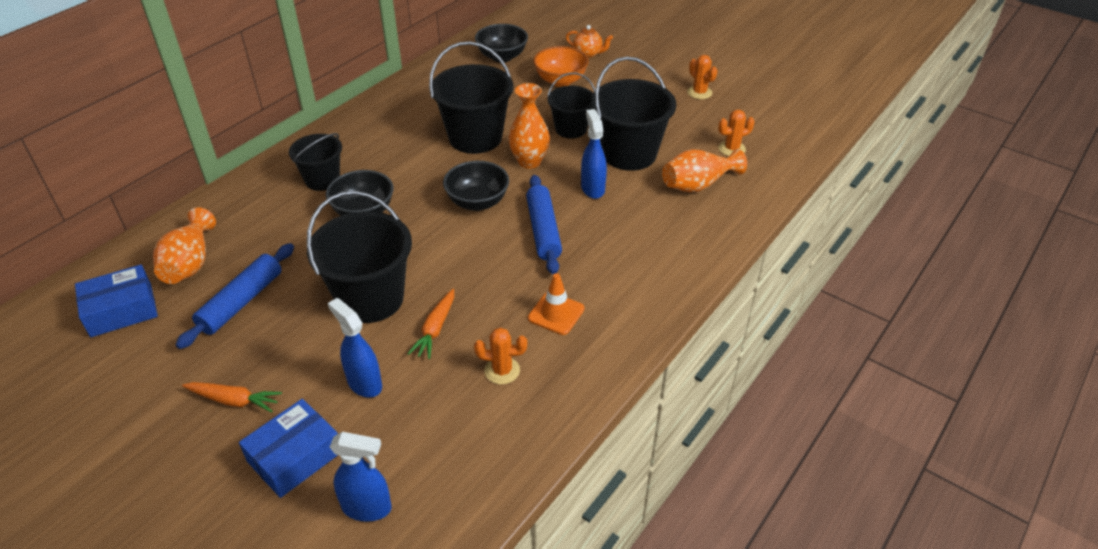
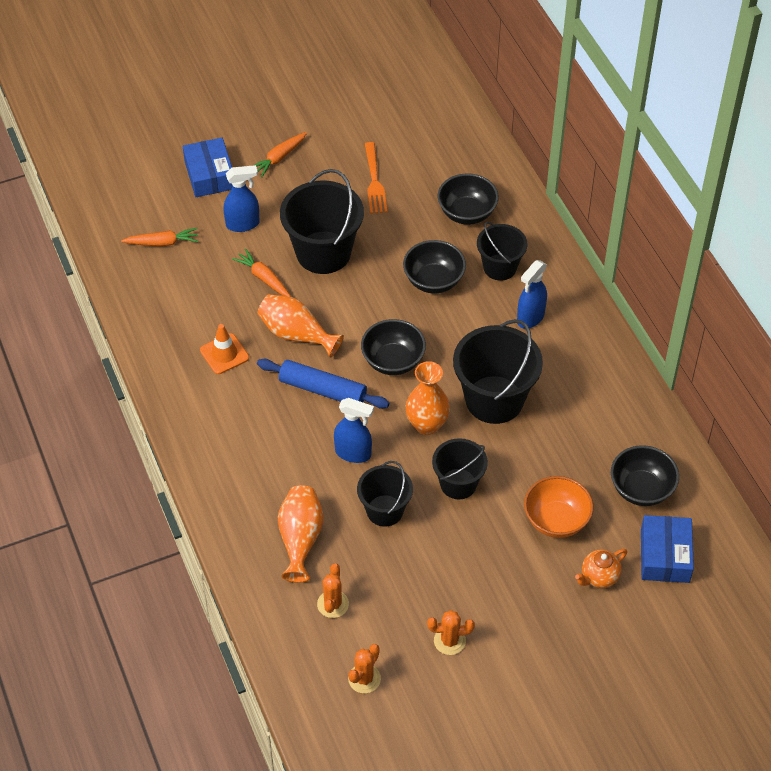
camera: 120 degrees right, 10 degrees up
blue box [75,265,158,337] -> blue box moved to [641,515,694,583]
orange vase [153,208,216,284] -> orange vase moved to [257,294,344,358]
blue rolling pin [175,243,294,349] -> orange fork [365,142,387,214]
blue spray bottle [330,432,392,522] -> blue spray bottle moved to [517,260,547,329]
orange cactus [474,328,527,384] -> orange cactus moved to [348,644,381,693]
black bucket [591,56,676,171] -> black bucket [357,461,413,527], size x0.61
none -> orange carrot [121,228,198,246]
none -> black bowl [437,173,499,225]

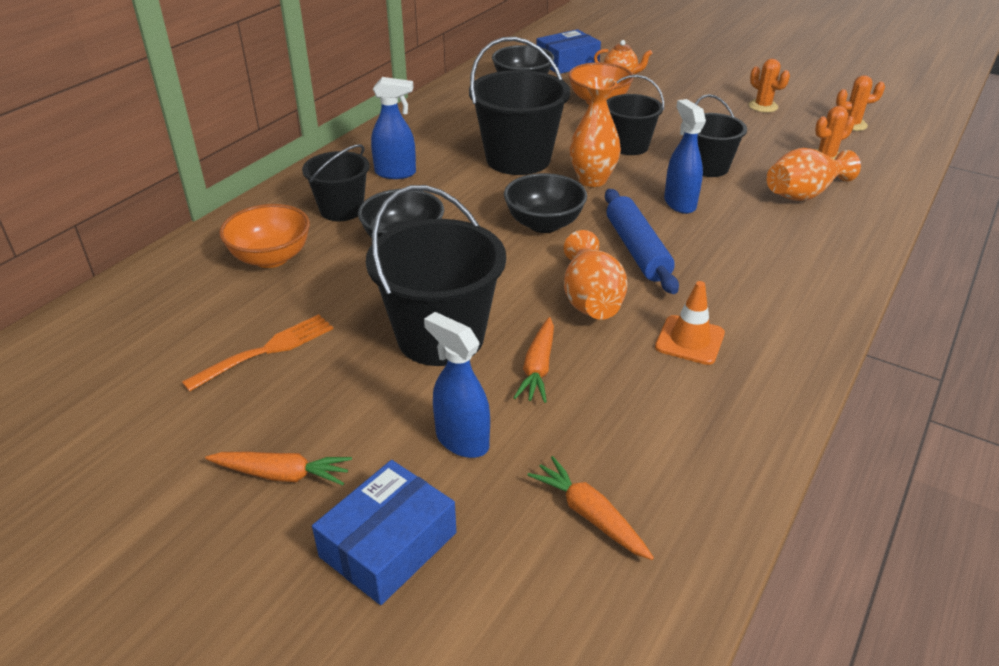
camera: 125 degrees left, 15 degrees down
black bowl [437,173,499,225] -> orange bowl [219,204,310,268]

